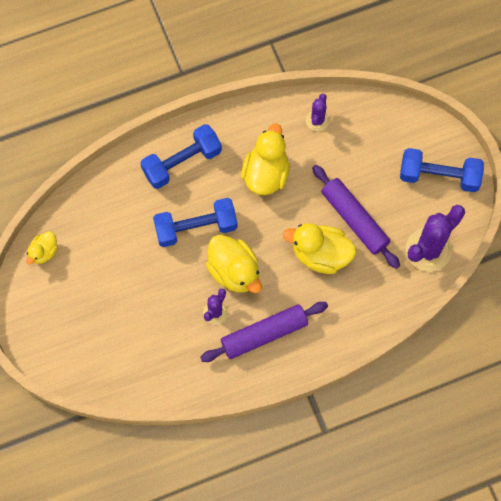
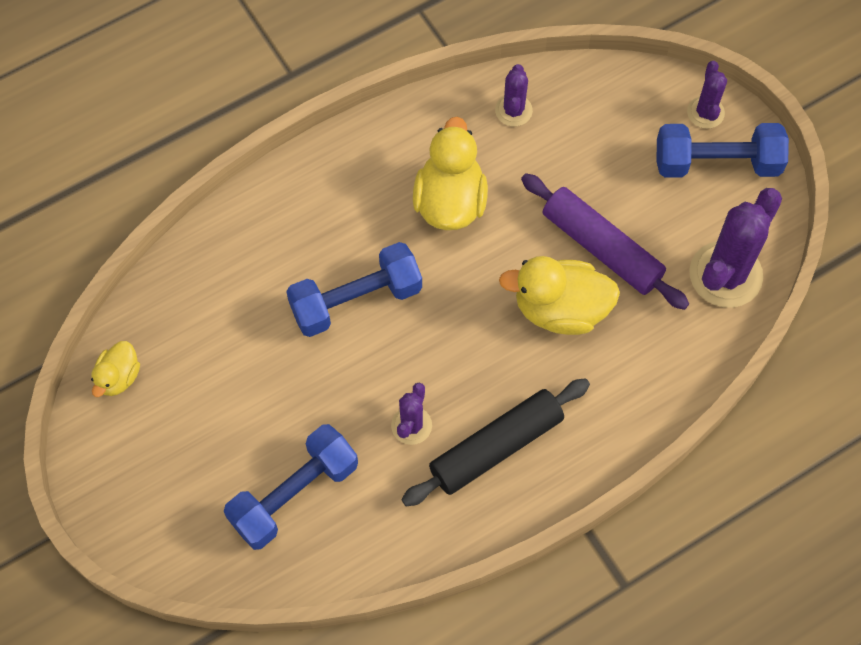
camera: 10 degrees left, 5 degrees down
blue dumbbell [140,124,222,189] -> blue dumbbell moved to [224,424,358,550]
purple rolling pin [200,302,328,362] -> black rolling pin [401,378,590,506]
yellow duck [206,235,262,293] -> none
none -> purple cactus [687,61,727,129]

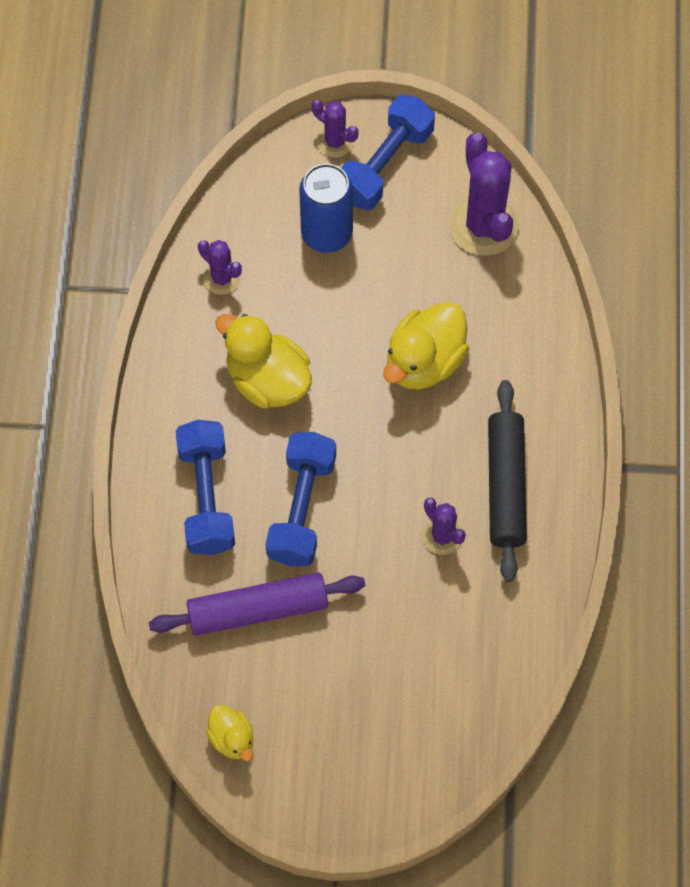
camera: 55 degrees left, 0 degrees up
blue dumbbell [224,424,358,550] -> blue dumbbell moved to [176,420,235,555]
purple rolling pin [521,173,689,310] -> purple rolling pin moved to [149,573,365,636]
none -> blue can [299,164,353,253]

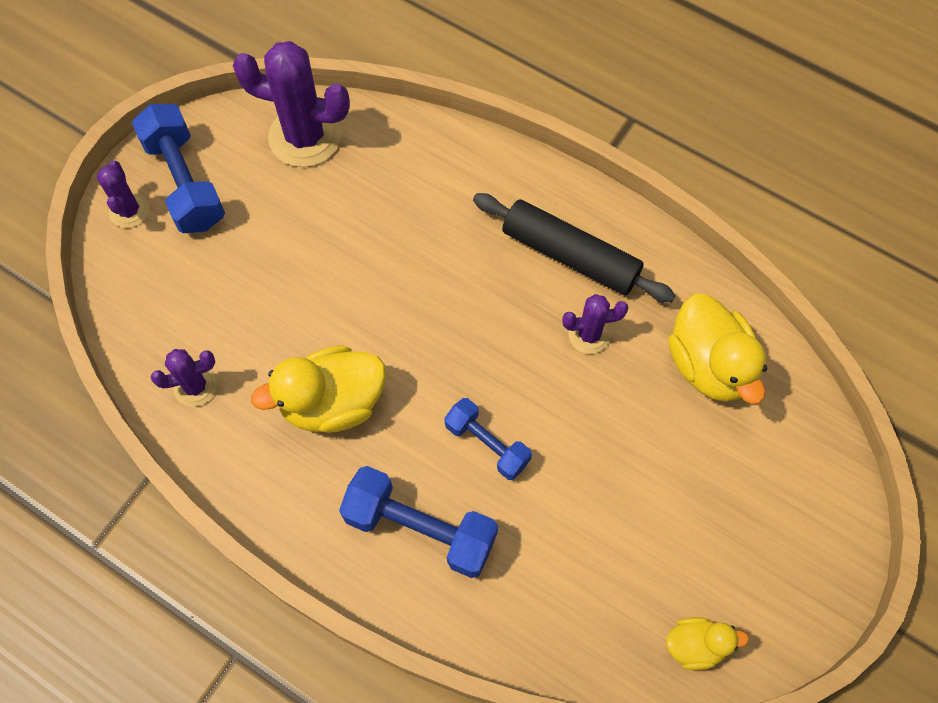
camera: 60 degrees left, 0 degrees up
purple rolling pin [149,573,365,636] -> none
blue dumbbell [266,432,336,566] -> blue dumbbell [444,398,532,480], size x0.62
blue can [299,164,353,253] -> none
purple cactus [312,100,358,157] -> purple cactus turned 75 degrees counterclockwise [97,161,150,228]
yellow duck [384,302,469,390] -> yellow duck moved to [668,294,767,404]

